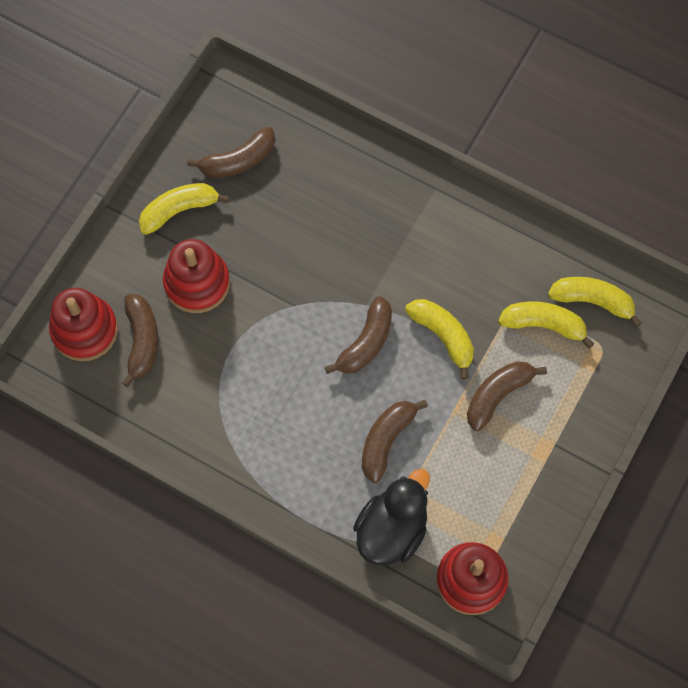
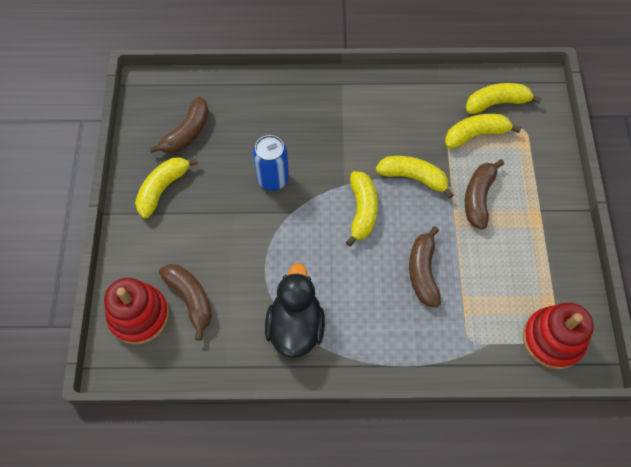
camera: 30 degrees left, 5 degrees down
red stacking toy [163,239,230,313] -> none
brown banana [325,296,392,374] -> yellow banana [346,171,378,247]
black duck [353,469,430,565] -> black duck moved to [265,263,325,358]
none -> blue can [253,135,289,191]

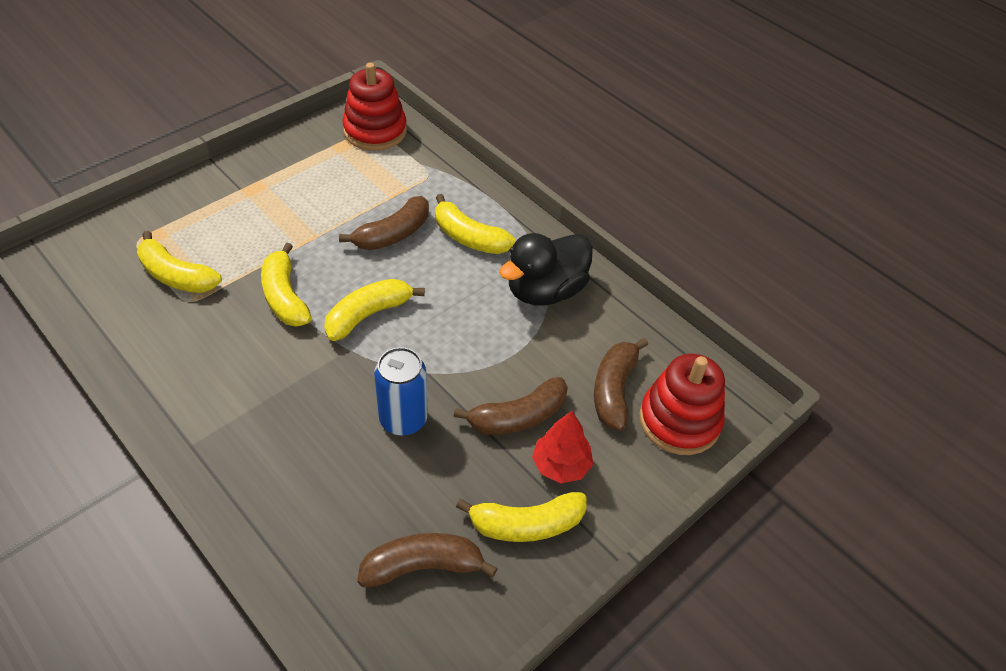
camera: 135 degrees left, 15 degrees down
brown banana [465,159,504,230] -> brown banana moved to [453,377,568,435]
yellow banana [466,83,542,114] -> yellow banana moved to [435,194,515,254]
none -> red tree [532,411,593,483]

